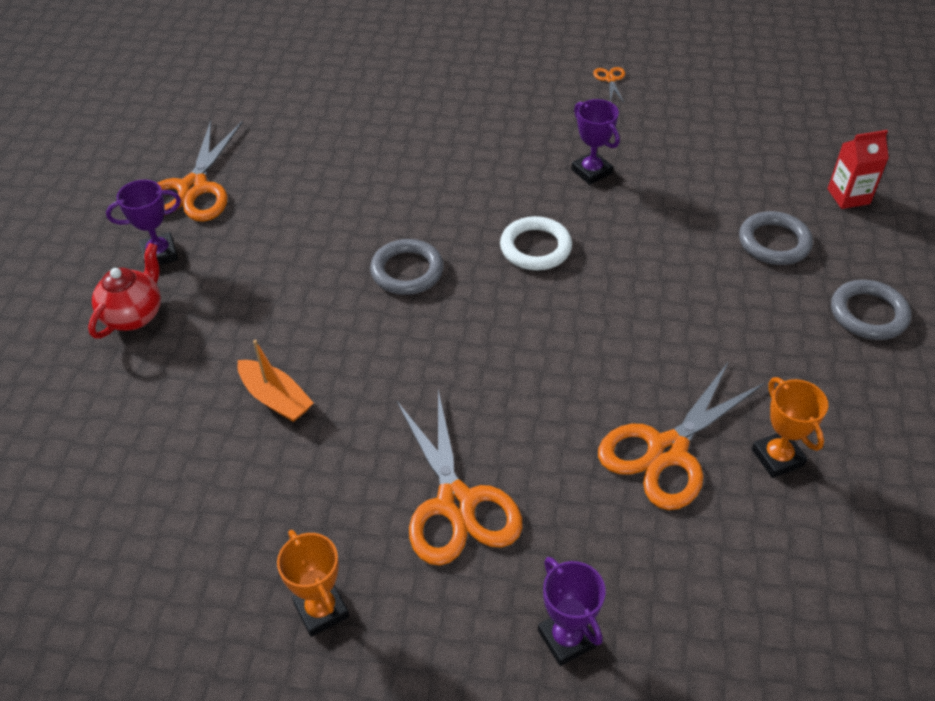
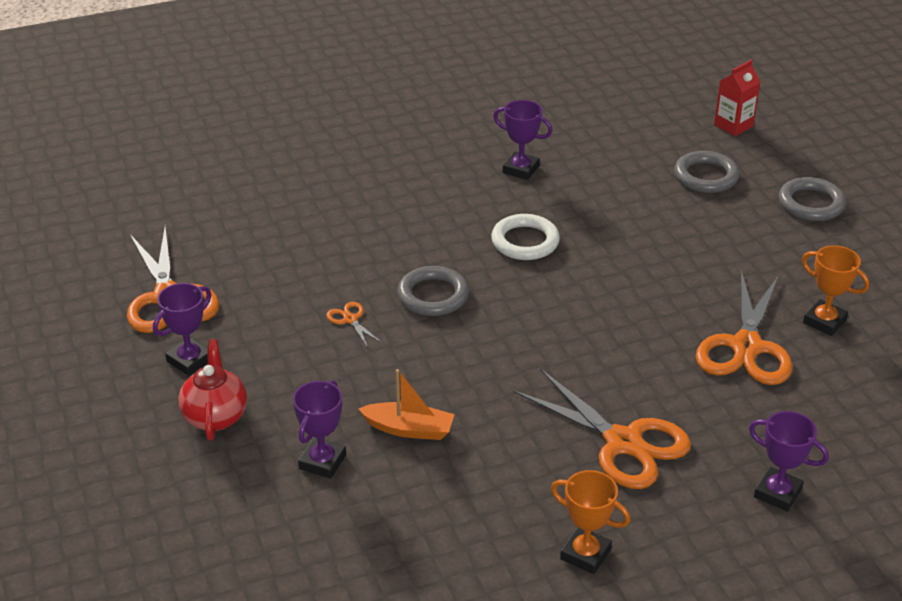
camera: 30 degrees left, 10 degrees down
orange scissors [593,67,625,103] -> orange scissors moved to [326,302,382,348]
none -> purple trophy [293,380,346,479]

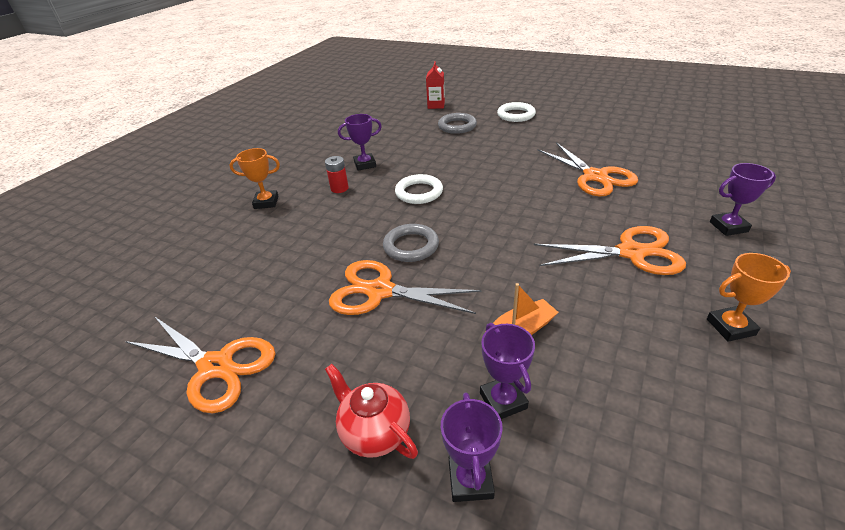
camera: 40 degrees left, 0 degrees up
purple trophy [153,283,211,376] -> purple trophy moved to [441,393,503,502]
orange scissors [326,302,382,348] -> orange scissors [329,260,481,315], size x2.38
grey ring [779,177,846,221] -> white ring [497,102,536,122]
orange trophy [802,245,869,336] -> orange trophy moved to [229,148,280,209]
none -> red battery [325,156,349,193]

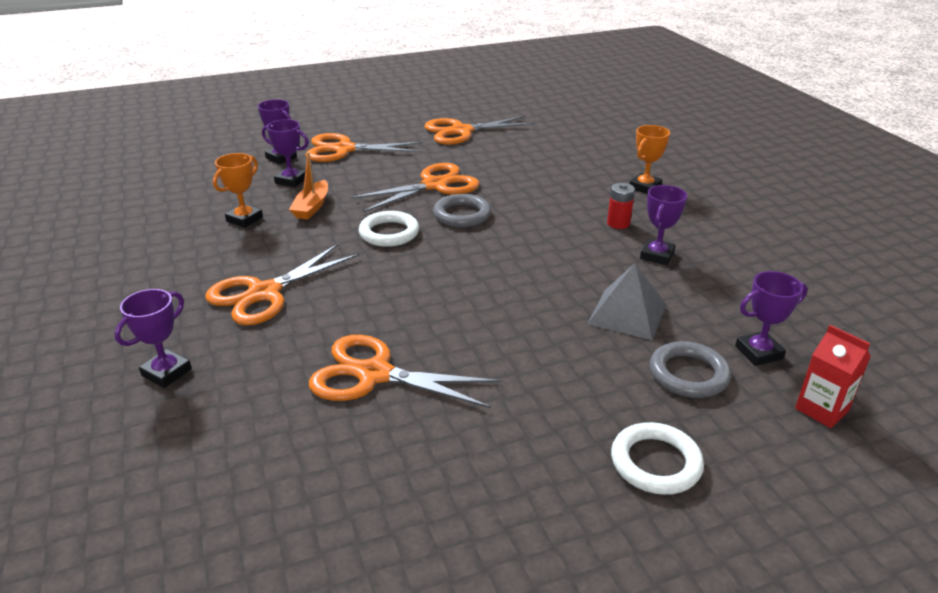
camera: 130 degrees right, 5 degrees down
red teapot [325,364,418,459] -> orange scissors [305,133,423,162]
white ring [395,174,443,204] -> white ring moved to [359,211,419,247]
orange trophy [707,253,791,342] -> orange trophy moved to [213,153,263,228]
none -> grey pyramid [588,263,666,340]
none -> purple trophy [735,271,808,366]

